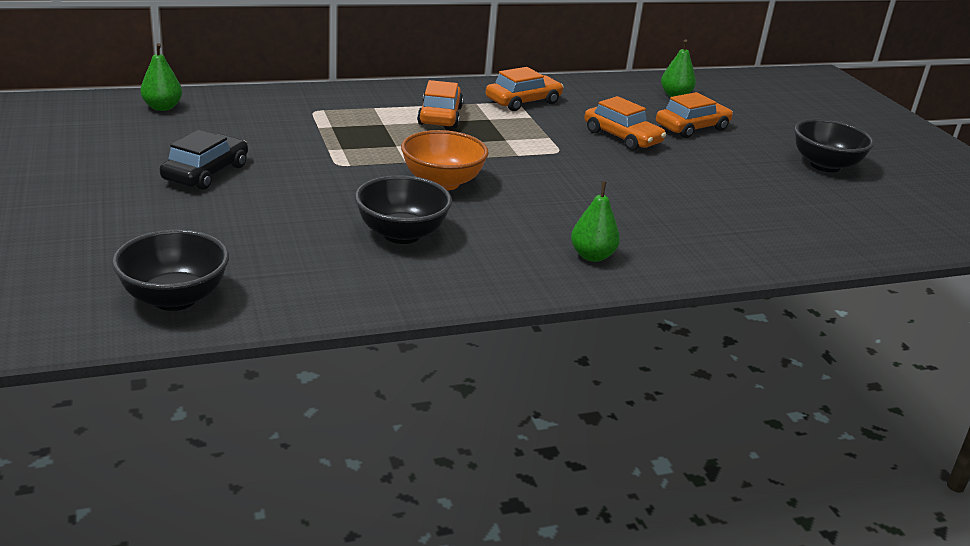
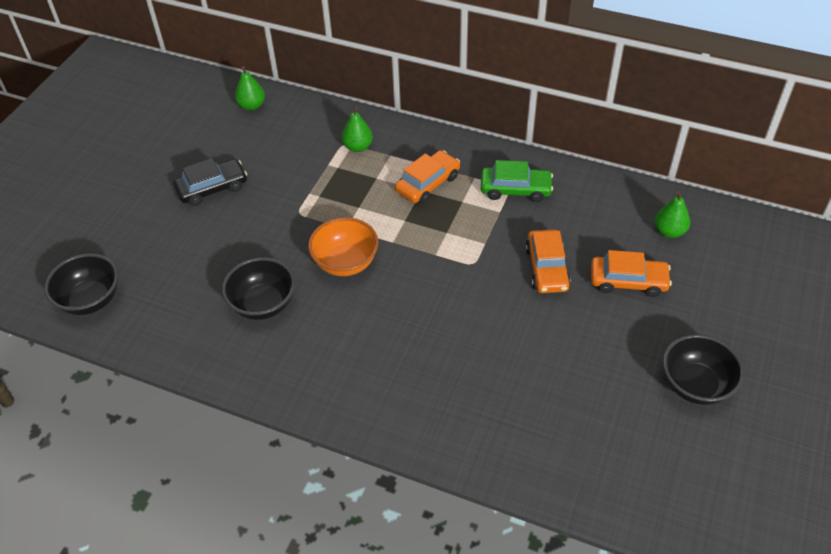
camera: 45 degrees right, 20 degrees up
orange car [486,67,563,111] -> green car [481,160,553,202]
green pear [571,181,620,262] -> green pear moved to [342,105,373,152]

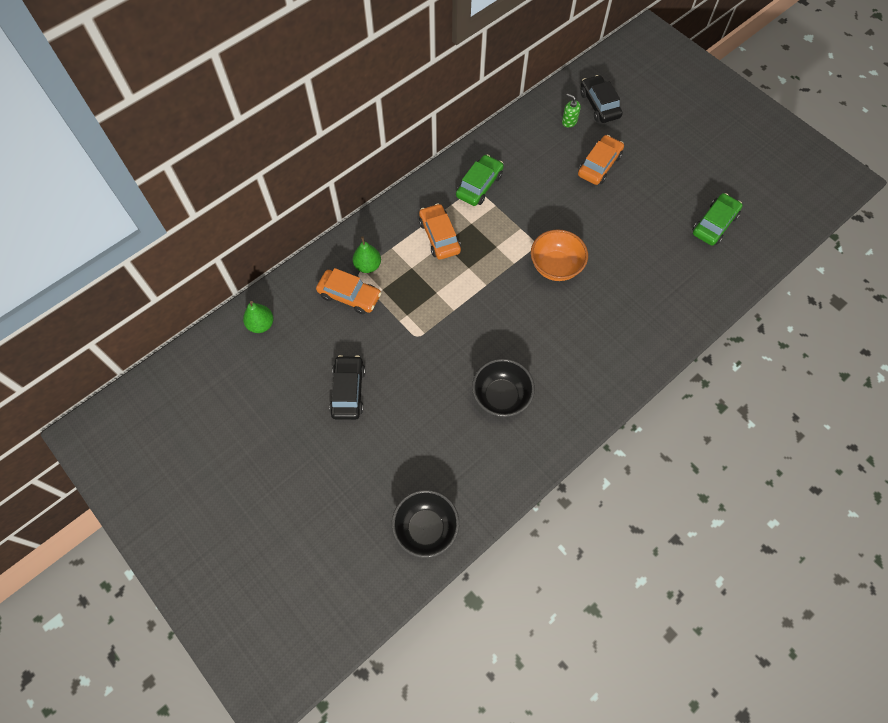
camera: 65 degrees left, 15 degrees up
orange bowl [308,217,378,276] -> orange bowl moved to [531,229,588,281]
orange car [525,229,571,293] -> orange car moved to [316,268,381,314]
green pear [655,191,690,238] -> green soap dispenser [562,94,581,127]
black bowl [663,334,744,405] -> none
none -> black car [580,75,623,123]
none -> green car [693,193,743,246]

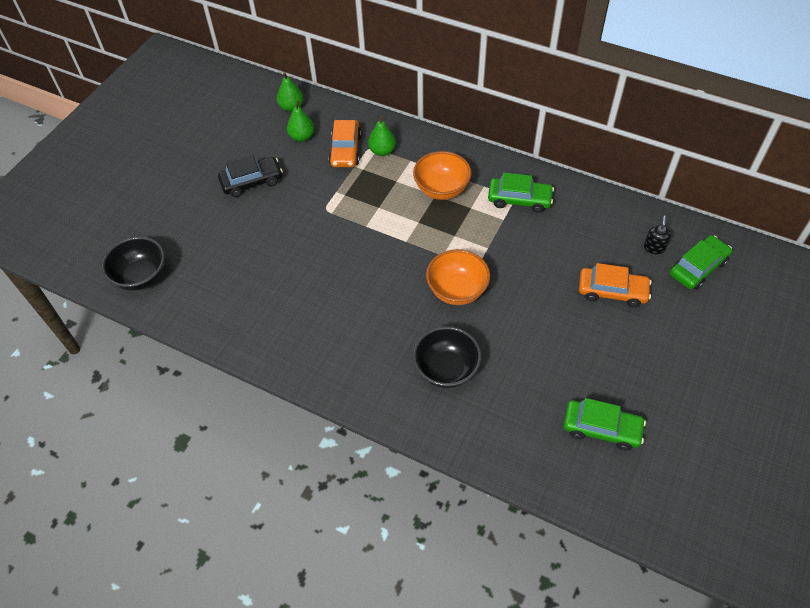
camera: 70 degrees right, 10 degrees down
orange car [419,203,461,260] -> orange bowl [413,151,472,200]
black bowl [472,359,535,417] -> black bowl moved to [413,326,482,388]
green soap dispenser [562,94,581,127] -> black soap dispenser [644,215,671,254]
black car [580,75,623,123] -> green car [670,235,732,290]
none -> green pear [287,100,314,142]

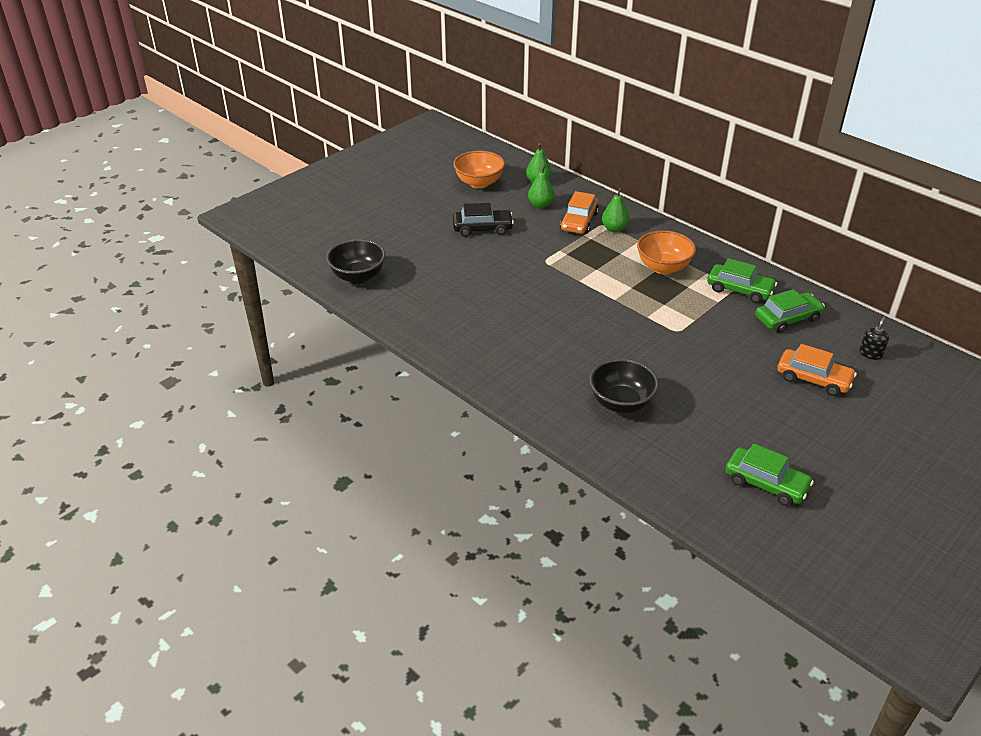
camera: 15 degrees right, 15 degrees down
orange bowl [426,249,490,305] -> orange bowl moved to [453,151,505,189]
green car [670,235,732,290] -> green car moved to [755,289,825,333]

